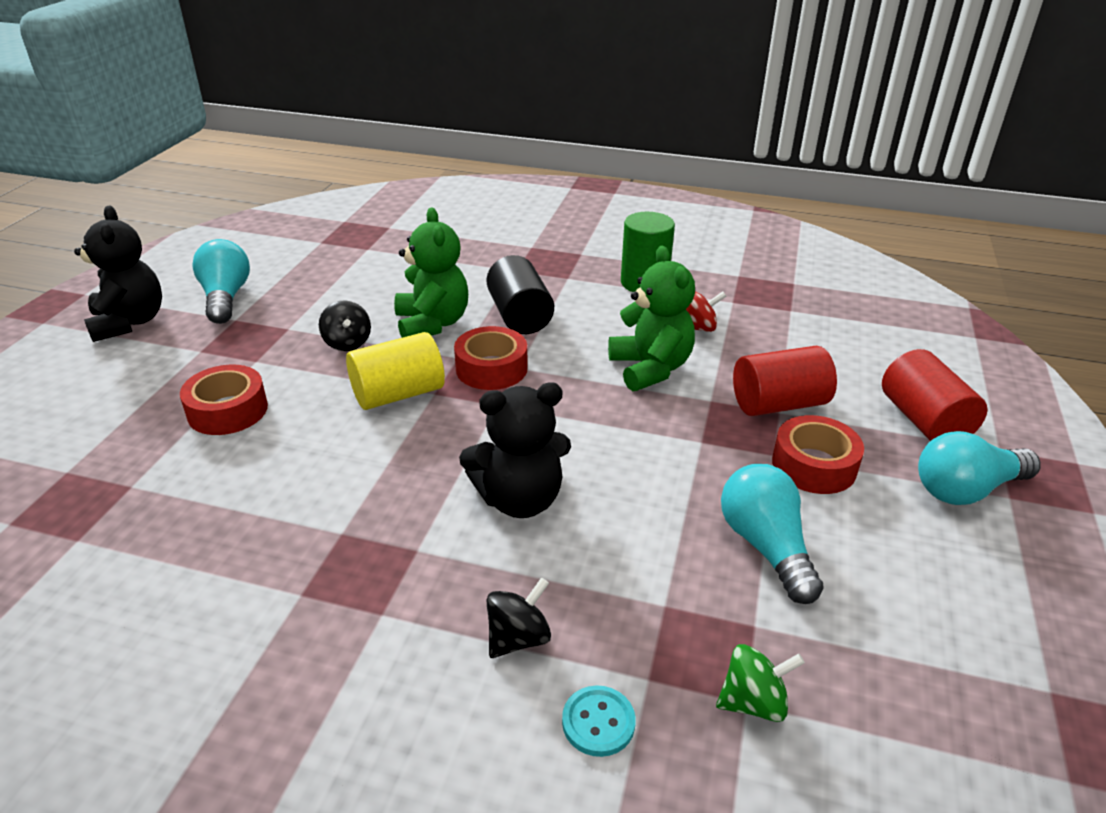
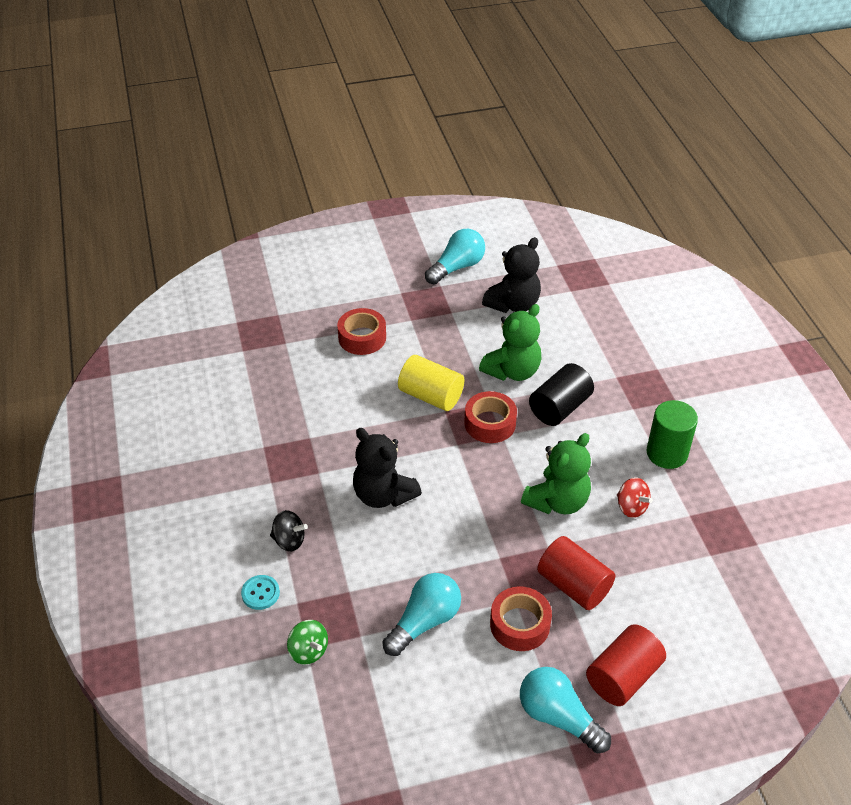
camera: 60 degrees right, 10 degrees up
black teddy bear [74,205,162,342] -> black teddy bear moved to [482,237,541,313]
black spinning top [319,300,371,351] -> none

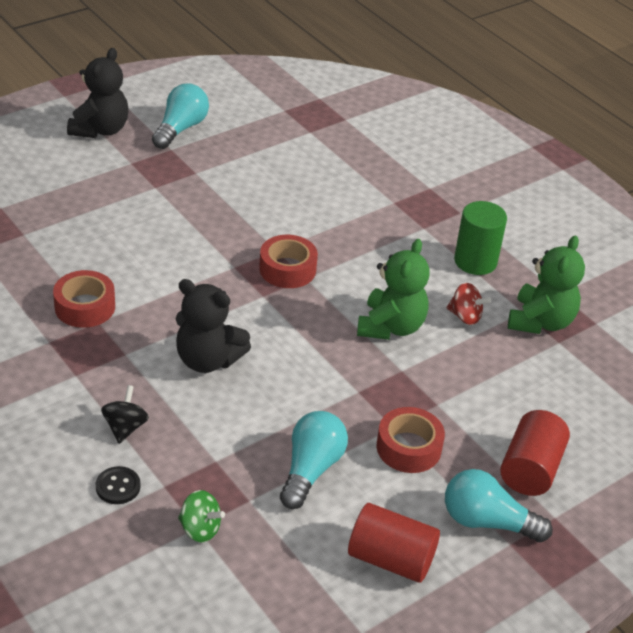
camera: 25 degrees left, 5 degrees down
turquoise button [241,575,280,610] -> black button [96,466,141,504]
black spinning top [270,510,308,552] -> black spinning top turned 75 degrees counterclockwise [101,385,149,444]
red tape [337,308,386,355] -> red tape moved to [53,270,115,328]
yellow cylinder [398,355,464,411] -> none
green teddy bear [479,304,541,381] -> green teddy bear moved to [508,236,585,334]
black teddy bear [482,237,541,313] -> black teddy bear moved to [67,48,128,138]
black cylinder [529,363,594,426] -> none
red cylinder [537,536,615,610] -> red cylinder moved to [348,503,440,583]

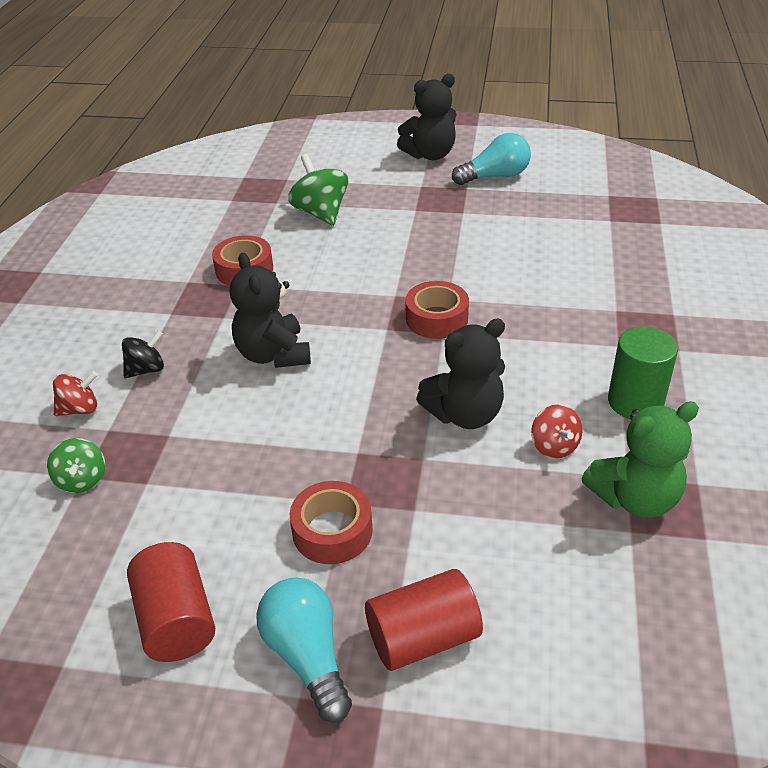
camera: 50 degrees right, 0 degrees up
black button [96,466,141,504] -> red spinning top [53,371,98,416]
turquoise light bulb [280,411,348,509] -> none
green teddy bear [357,239,430,340] -> black teddy bear [416,318,505,429]
none -> green spinning top [288,154,348,226]

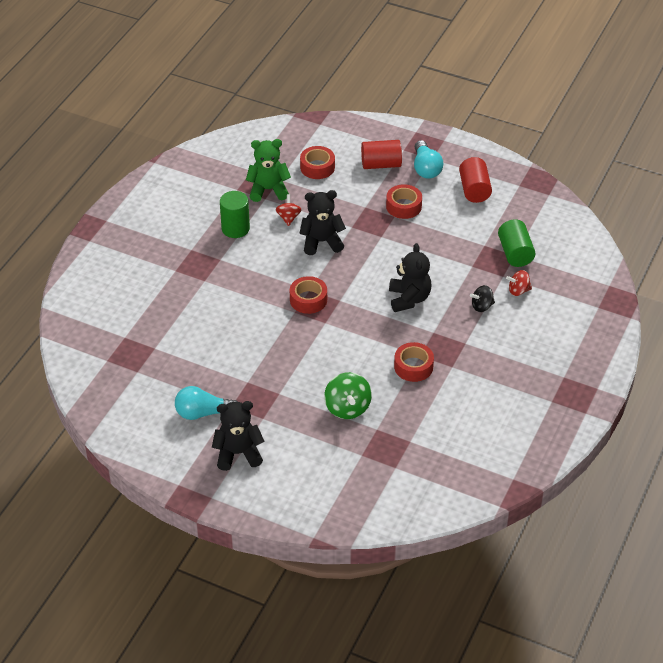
camera: 165 degrees left, 5 degrees up
green spinning top [47,438,105,493] -> green cylinder [498,219,536,267]
none -> red tape [300,146,335,179]

